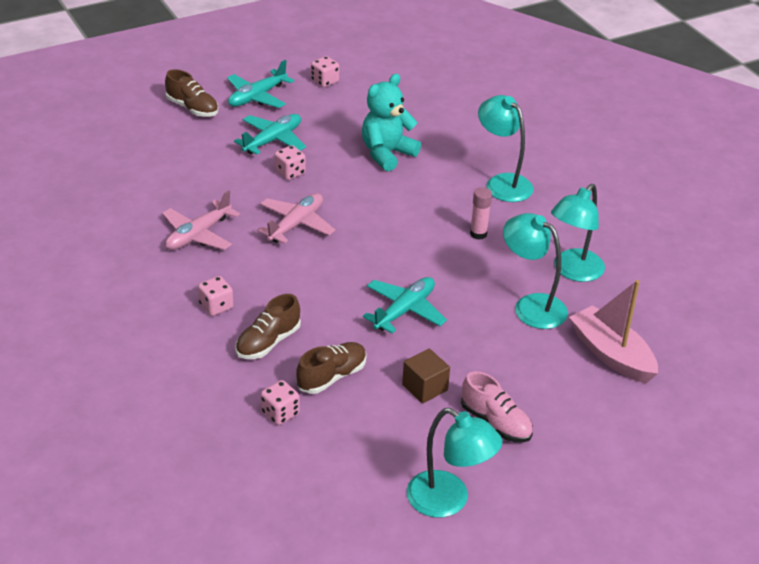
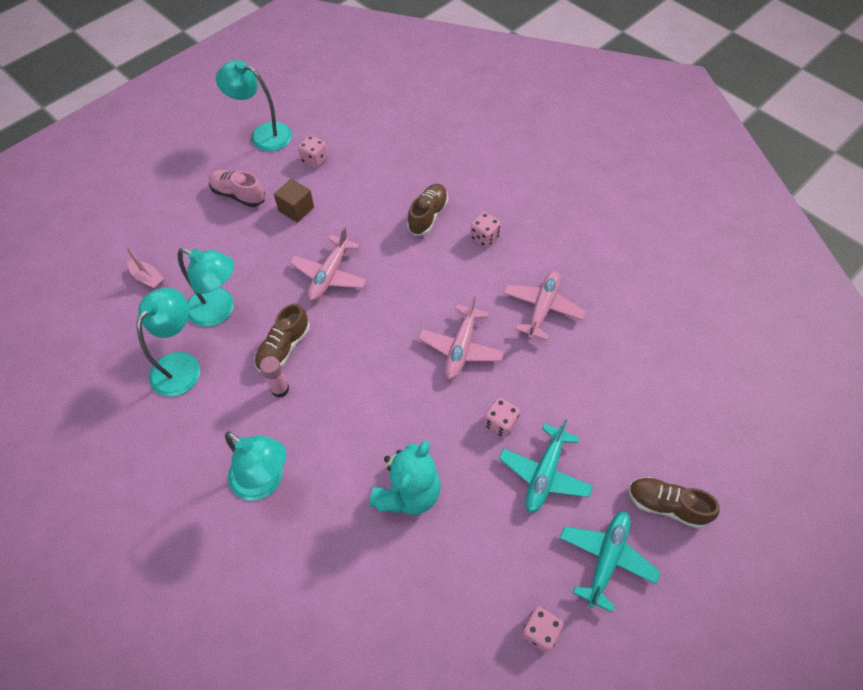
camera: 165 degrees right, 20 degrees up
pink dice [261,380,300,425] -> pink dice moved to [298,135,328,168]
brown shoe [296,342,367,394] -> brown shoe moved to [254,303,310,373]
turquoise plane [363,277,447,333] -> pink plane [290,227,367,301]
pink boat [569,280,658,383] -> pink boat [127,248,164,289], size x0.49

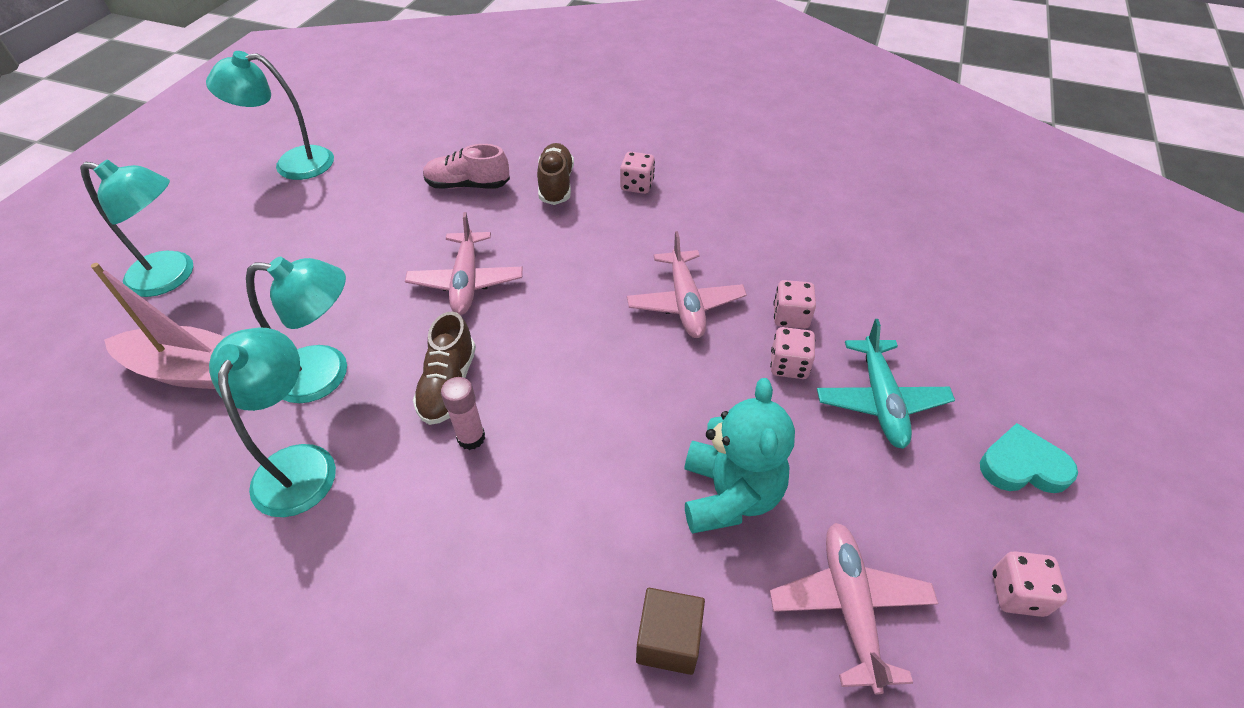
camera: 25 degrees left, 10 degrees down
pink boat [127,248,164,289] -> pink boat [91,263,225,389], size x2.02
pink shoe [209,170,265,207] -> pink shoe moved to [423,144,510,189]
turquoise lamp [225,431,286,501] -> turquoise lamp moved to [80,160,193,297]
brown cube [274,179,314,223] -> brown cube moved to [636,588,705,675]
pink dice [298,135,328,168] -> pink dice moved to [773,280,816,329]
pink plane [503,271,586,340] -> pink plane moved to [770,523,939,694]
turquoise plane [560,511,660,612] -> turquoise heart [980,423,1078,493]
brown shoe [628,477,720,529] -> none

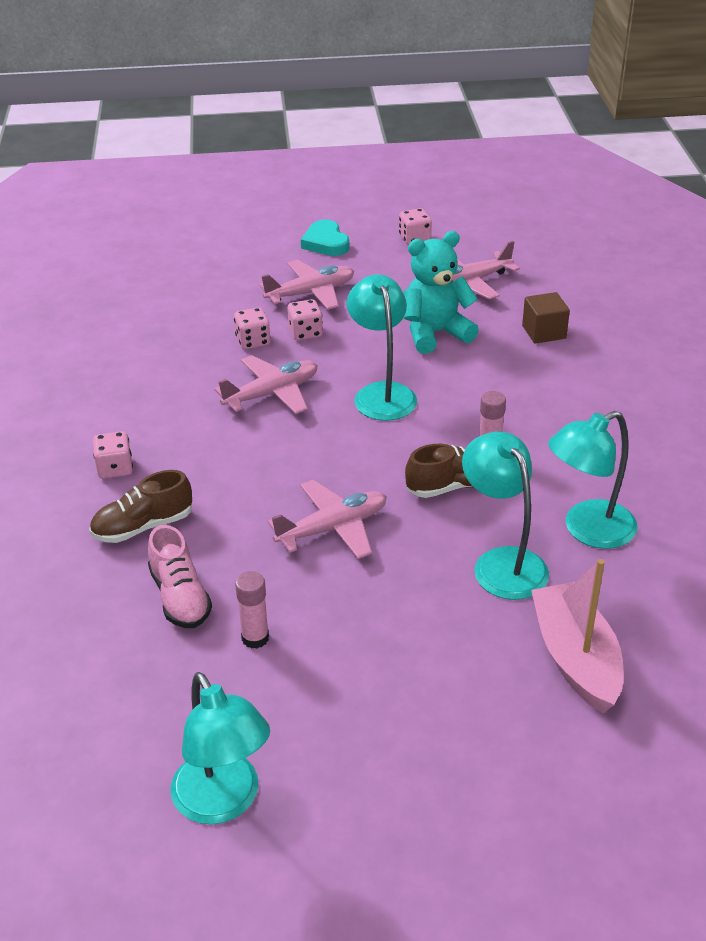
camera: 115 degrees left, 10 degrees down
turquoise lamp [80,160,193,297] -> turquoise lamp moved to [347,274,417,421]
turquoise plane [817,319,955,449] -> pink plane [259,260,354,310]
none -> pink glue stick [235,571,269,649]

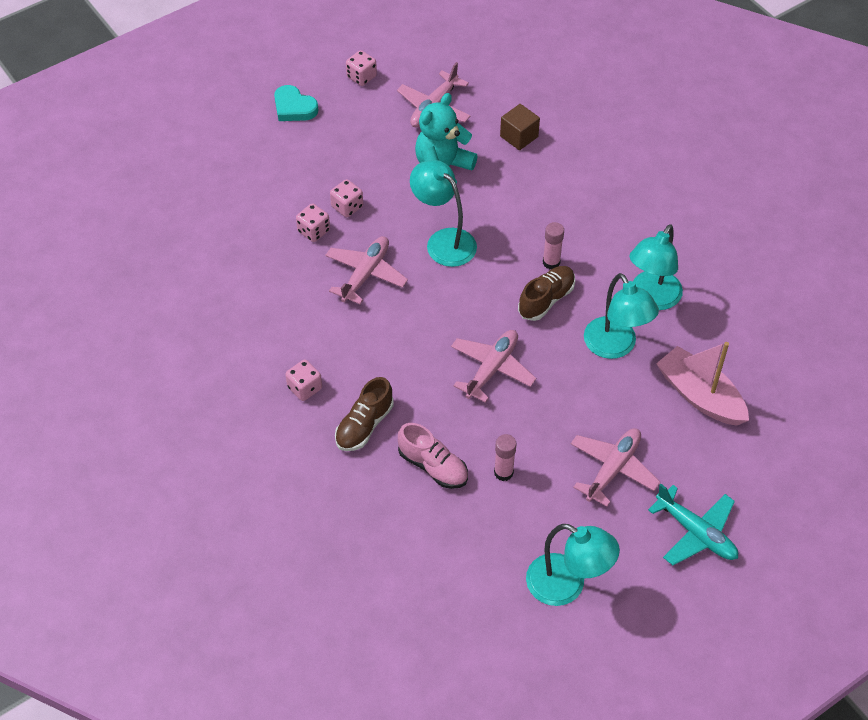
camera: 30 degrees left, 15 degrees up
pink plane [259,260,354,310] -> pink plane moved to [571,428,660,507]
turquoise lamp [462,431,549,600] -> turquoise lamp turned 150 degrees counterclockwise [584,273,659,359]
none -> turquoise plane [648,484,738,565]

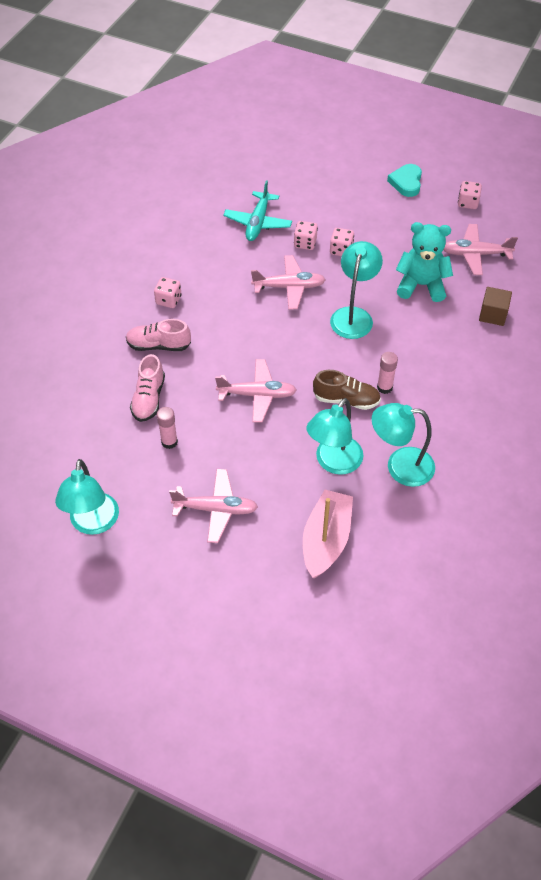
camera: 60 degrees right, 0 degrees up
brown shoe [335,377,394,451] -> pink shoe [126,319,191,351]
turquoise plane [648,484,738,565] -> turquoise plane moved to [223,181,292,241]

